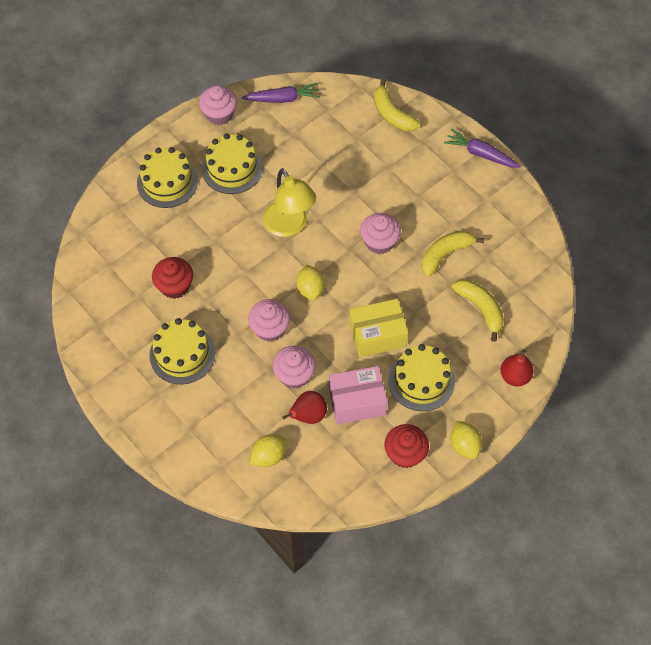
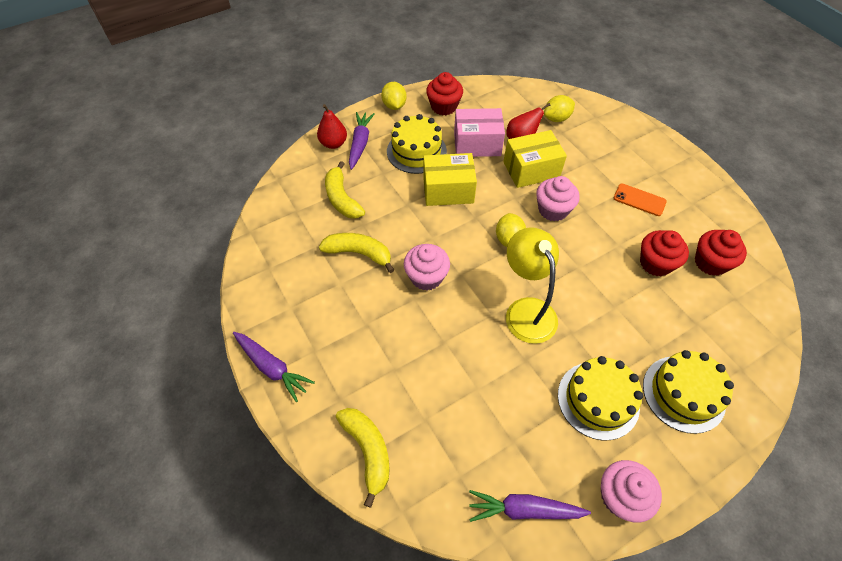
camera: 170 degrees left, 5 degrees down
yellow cake [149,318,215,384] -> orange phone [613,184,667,216]
pink cupcake [273,346,316,389] -> yellow box [503,130,567,188]
yellow banana [421,231,484,277] -> yellow banana turned 135 degrees counterclockwise [319,233,394,273]
none -> purple carrot [349,112,374,170]
none -> red cupcake [695,230,747,276]

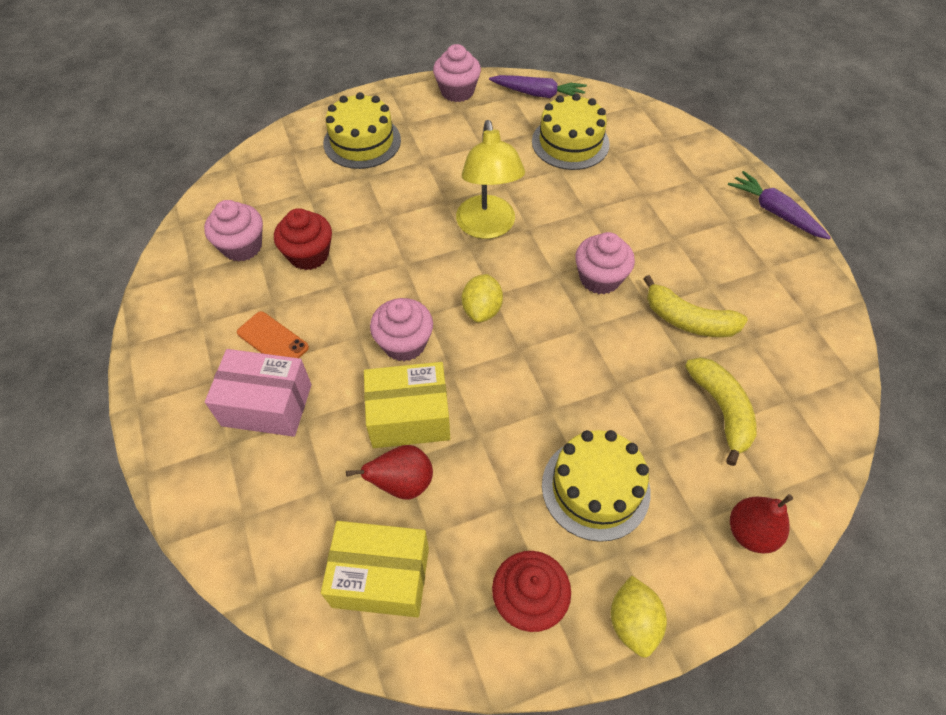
camera: 170 degrees left, 0 degrees up
yellow banana [336,408,390,508] -> none
purple carrot [349,112,374,170] -> none
yellow box [423,153,477,206] -> yellow box moved to [321,521,429,617]
pink box [454,108,505,157] -> pink box moved to [205,349,312,437]
yellow lemon [544,95,575,122] -> none
yellow cake [558,356,643,440] -> yellow cake moved to [532,93,610,170]
red cupcake [695,230,747,276] -> pink cupcake [204,200,263,262]

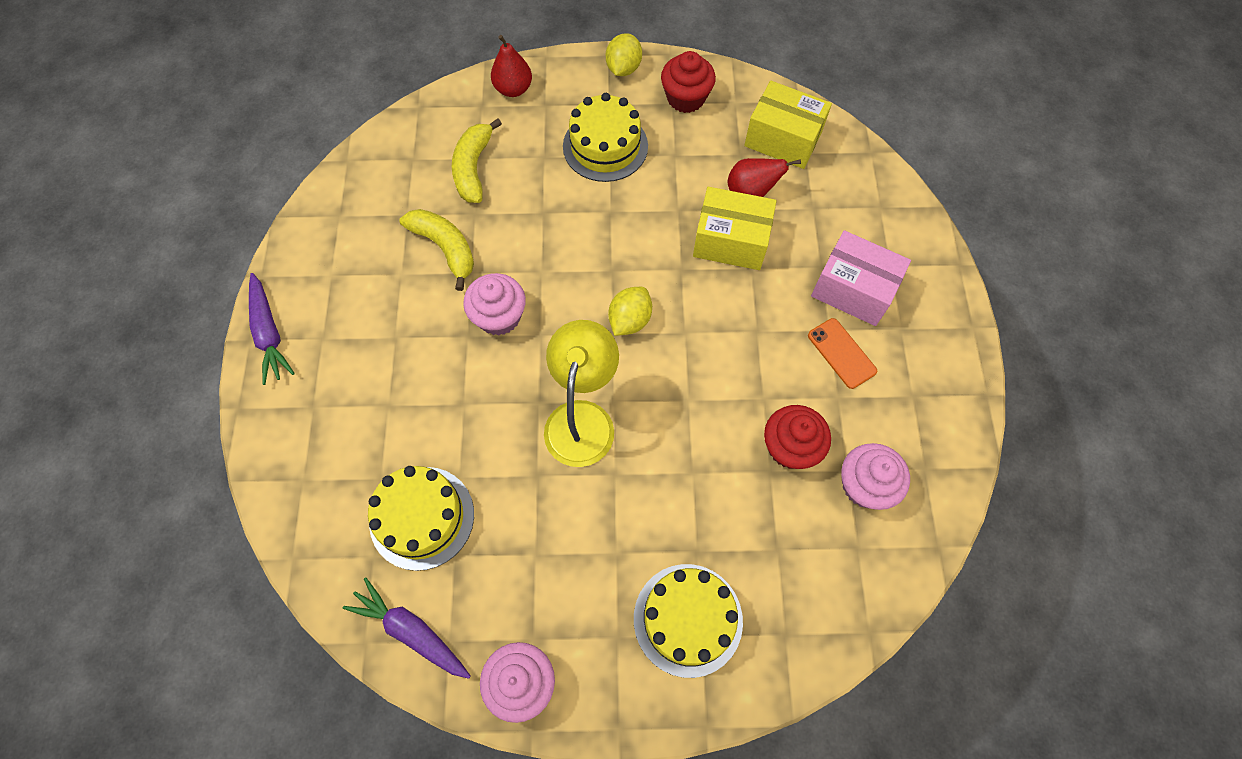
camera: 160 degrees left, 10 degrees up
pink cupcake [370,298,433,362] -> none

